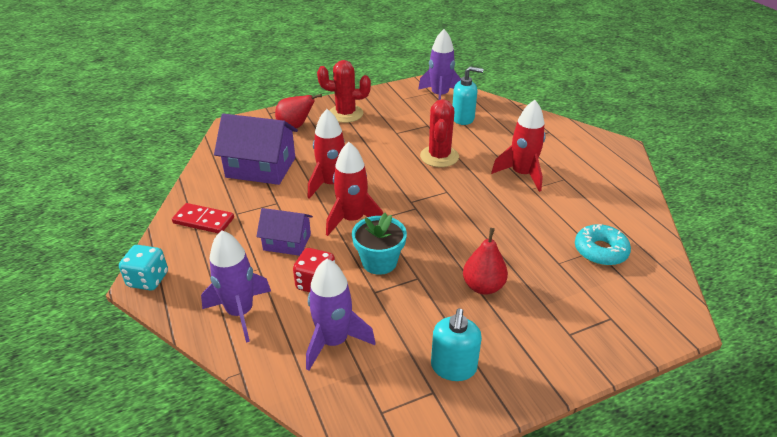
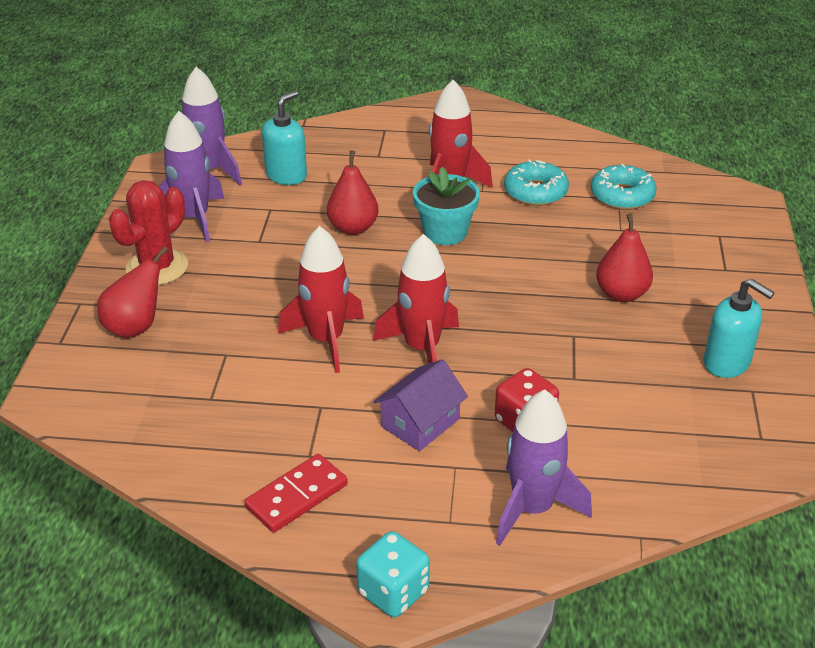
camera: 60 degrees left, 0 degrees up
purple house [214,114,298,185] -> none
purple rocket [306,259,376,371] -> purple rocket moved to [159,111,225,242]
turquoise flower pot [352,213,407,275] -> turquoise flower pot moved to [413,167,480,245]
red cactus [420,99,459,167] -> red pear [327,150,378,235]
none -> turquoise donut [504,159,569,206]

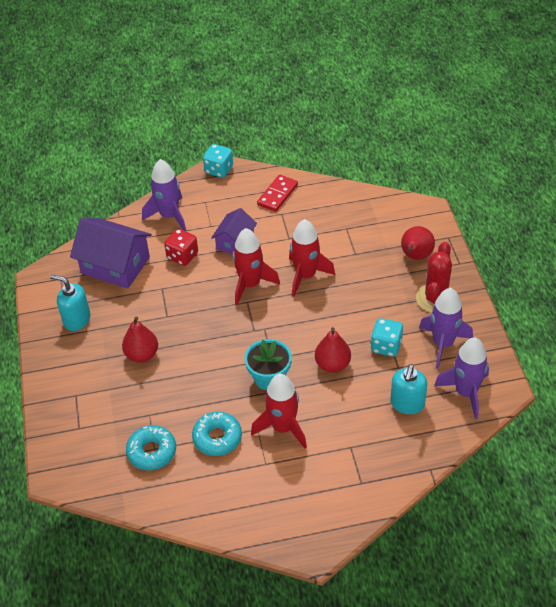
camera: 165 degrees right, 10 degrees up
none -> purple house [70,218,152,289]
none -> turquoise dice [370,318,403,357]

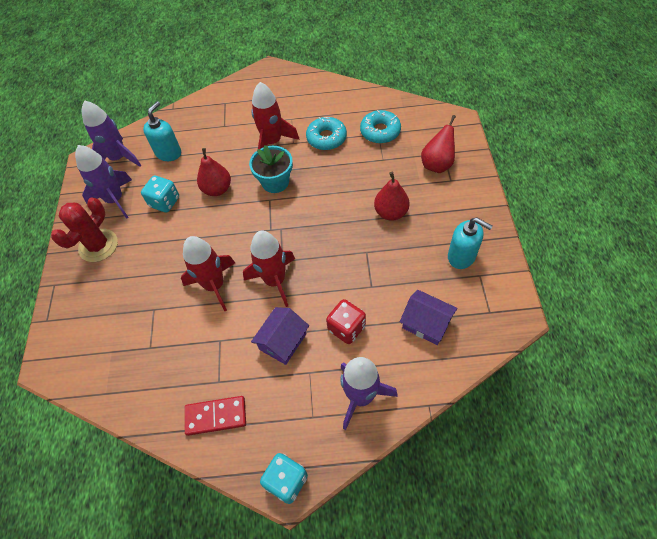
camera: 170 degrees left, 10 degrees up
purple house [70,218,152,289] -> purple house [400,290,457,345], size x0.60
red domino [257,175,298,212] -> red domino turned 45 degrees clockwise [185,396,246,436]
red pear [401,226,435,260] -> red pear moved to [421,115,456,173]

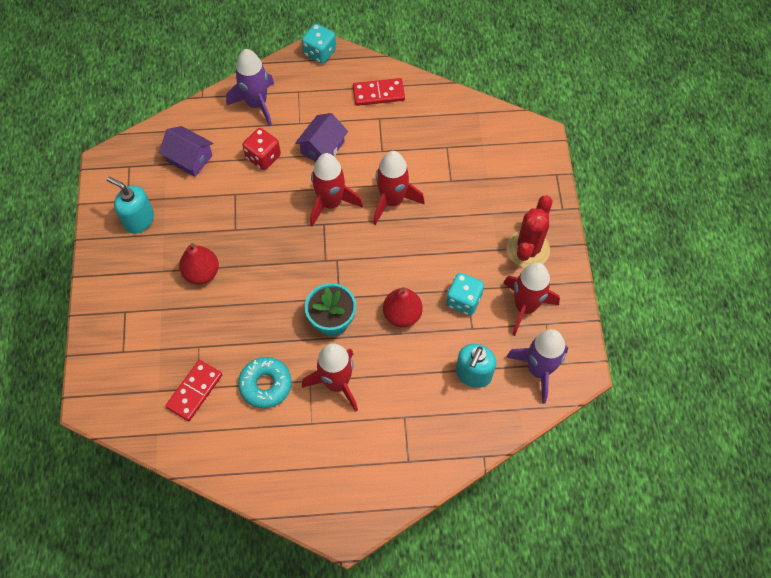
camera: 175 degrees right, 5 degrees up
purple rocket [75,145,132,219] -> red rocket [503,262,560,336]
turquoise donut [360,110,401,143] -> red domino [165,360,222,421]
red pear [421,115,456,173] -> none

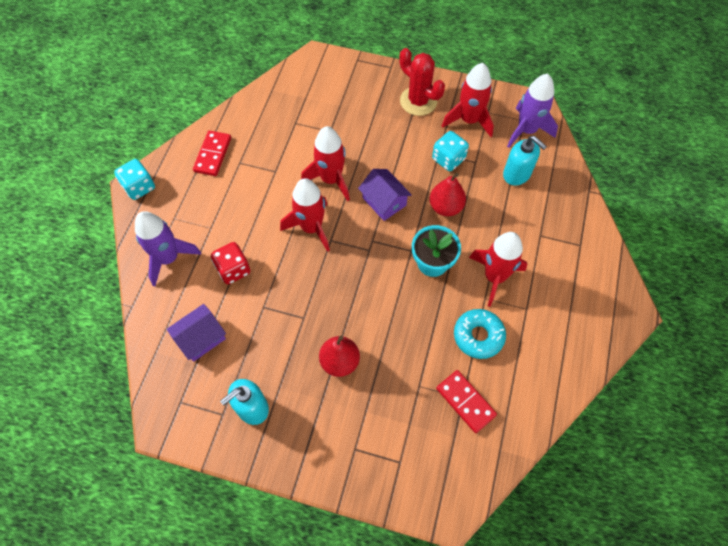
camera: 70 degrees left, 0 degrees up
purple house [295,113,348,162] -> purple house moved to [358,169,412,221]

